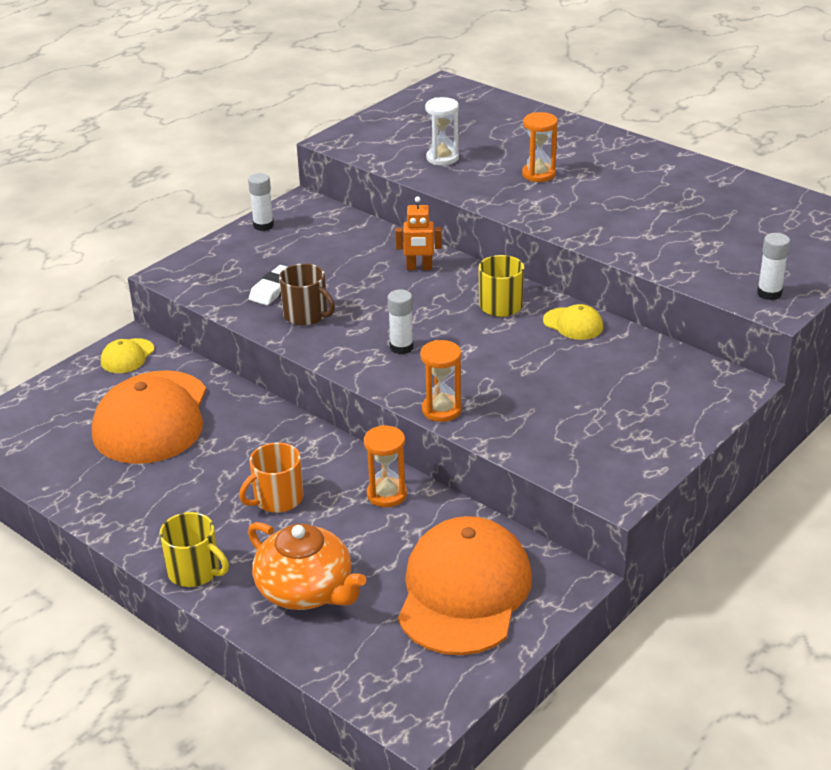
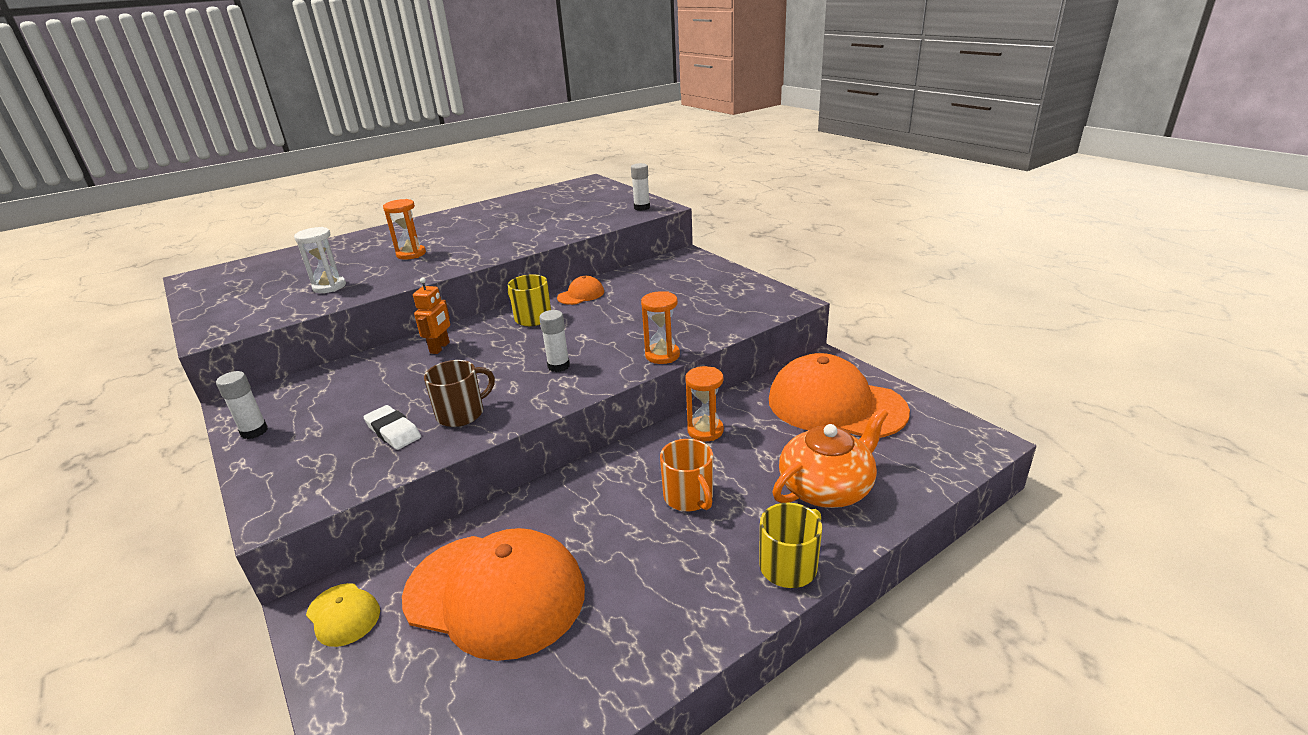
camera: 75 degrees left, 5 degrees down
yellow cap [543,304,603,340] -> orange cap [557,276,604,305]

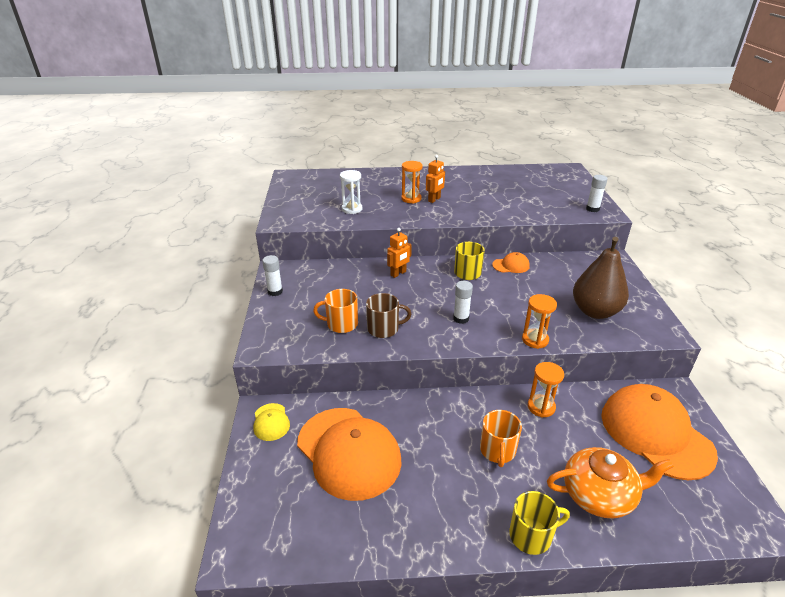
camera: 30 degrees right, 5 degrees up
white eraser [364,405,421,450] -> orange mug [313,289,358,333]
none -> orange robot [426,155,445,203]
none -> brown pear [573,237,629,319]

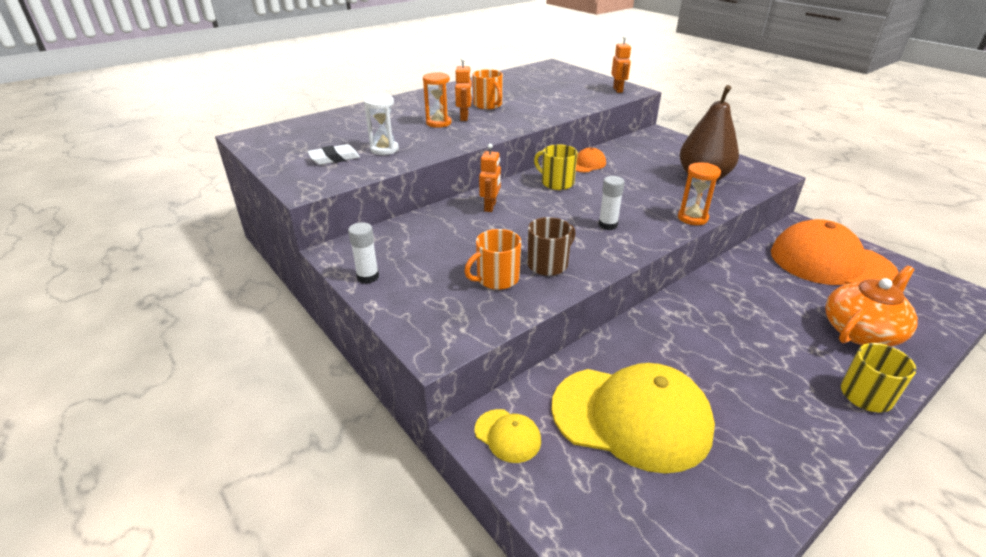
camera: 35 degrees left, 0 degrees up
orange cap [297,408,402,501] -> yellow cap [551,363,715,473]
orange mug [480,410,522,467] -> orange mug moved to [473,69,503,109]
orange hourglass [528,362,564,418] -> none
white glue stick [586,175,607,212] -> orange robot [611,35,631,93]
none -> white eraser [307,144,360,165]

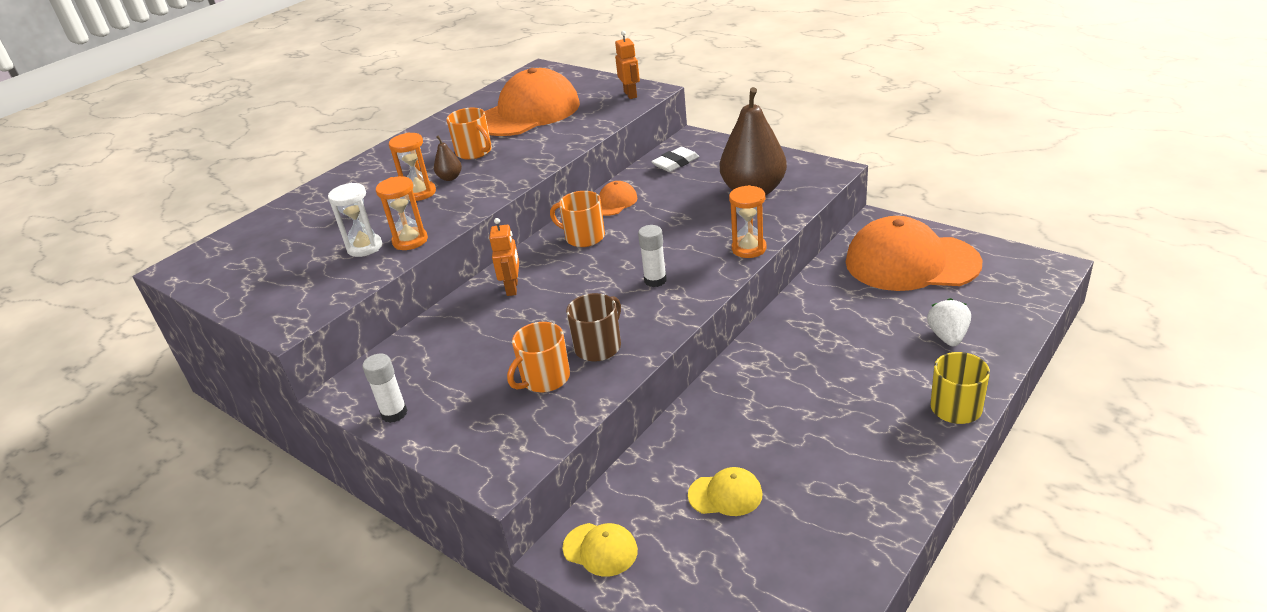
camera: 10 degrees left, 0 degrees up
white eraser [307,144,360,165] -> white eraser moved to [651,147,699,172]
orange robot [455,57,472,121] -> brown pear [434,136,462,181]
yellow mug [534,144,578,190] -> orange mug [550,191,605,247]
yellow cap [551,363,715,473] -> yellow cap [688,467,762,516], size x0.43
orange teapot [825,266,918,347] -> white strawberry [927,298,971,347]
none -> orange hourglass [376,176,428,250]
none -> orange cap [484,68,580,136]

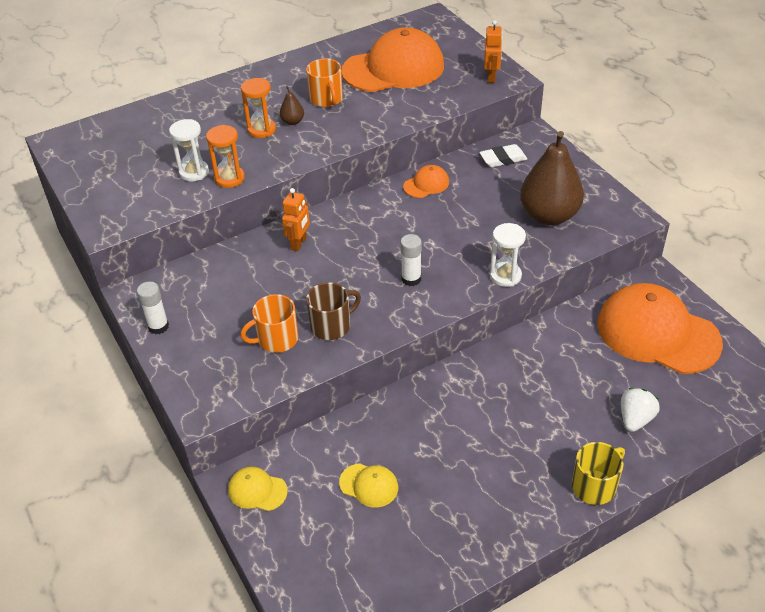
camera: 20 degrees right, 10 degrees up
orange mug [550,191,605,247] -> none
yellow cap [562,523,638,577] -> yellow cap turned 150 degrees clockwise [228,467,288,511]
orange hourglass [729,185,766,258] -> white hourglass [490,223,526,287]

